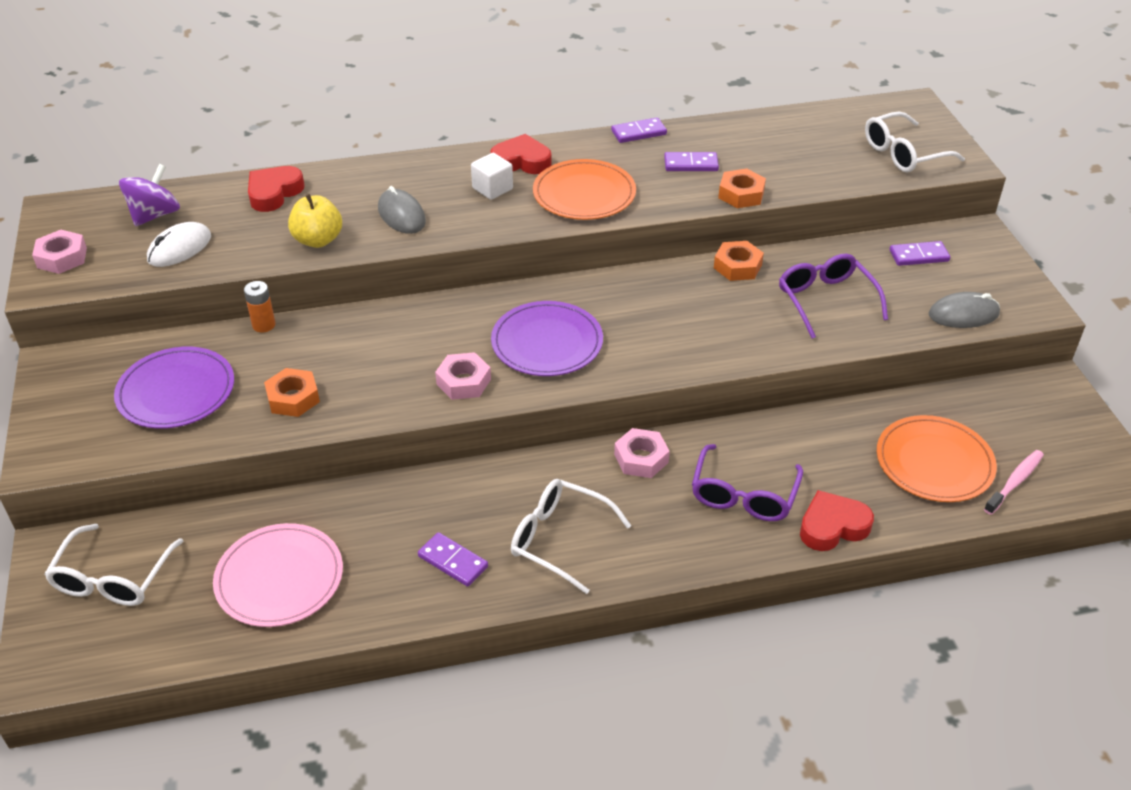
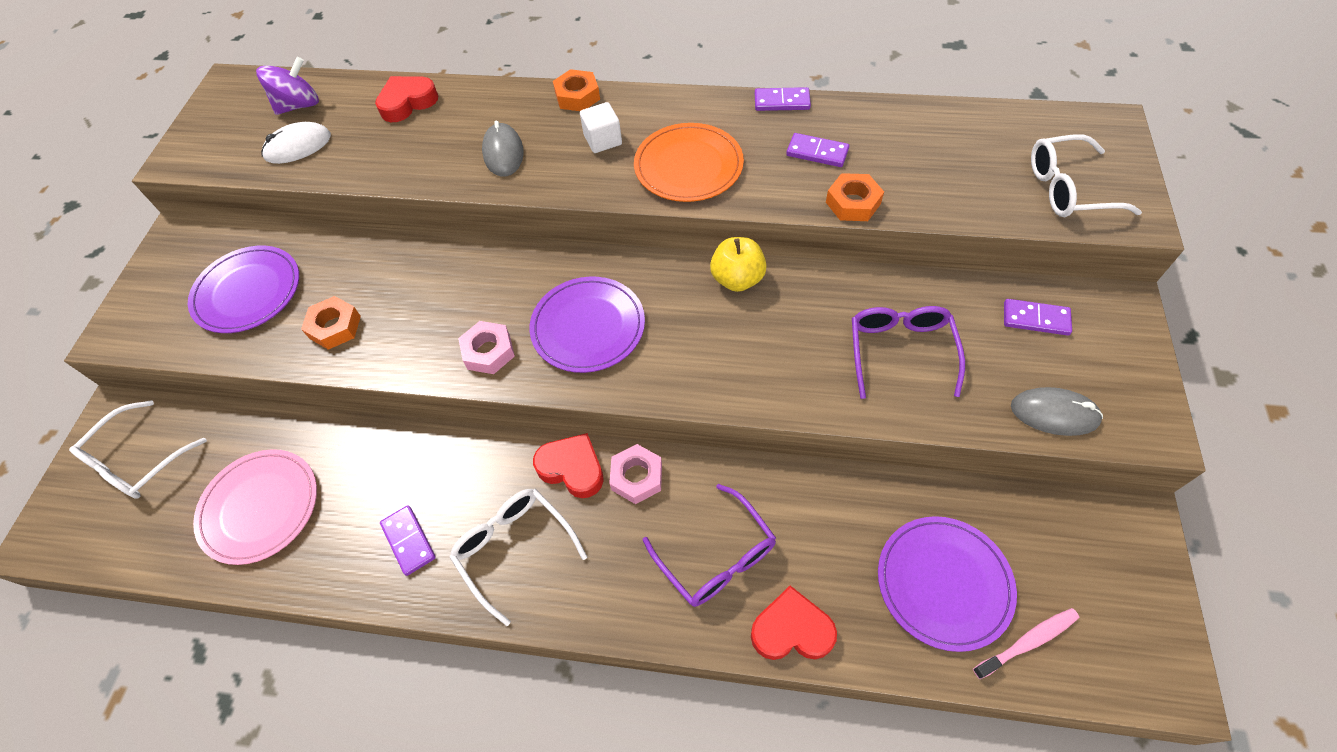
camera: 25 degrees right, 15 degrees up
pink nut [32,230,87,274] -> none
orange battery [244,281,276,332] -> none
yellow apple [288,194,342,248] -> yellow apple moved to [710,237,767,292]
red heart [491,134,552,174] -> red heart moved to [533,433,604,498]
purple glasses [692,444,803,521] -> purple glasses turned 75 degrees counterclockwise [643,484,776,607]
orange nut [714,241,764,281] -> orange nut moved to [553,69,600,111]
orange plate [877,415,997,502] -> purple plate [878,516,1017,652]

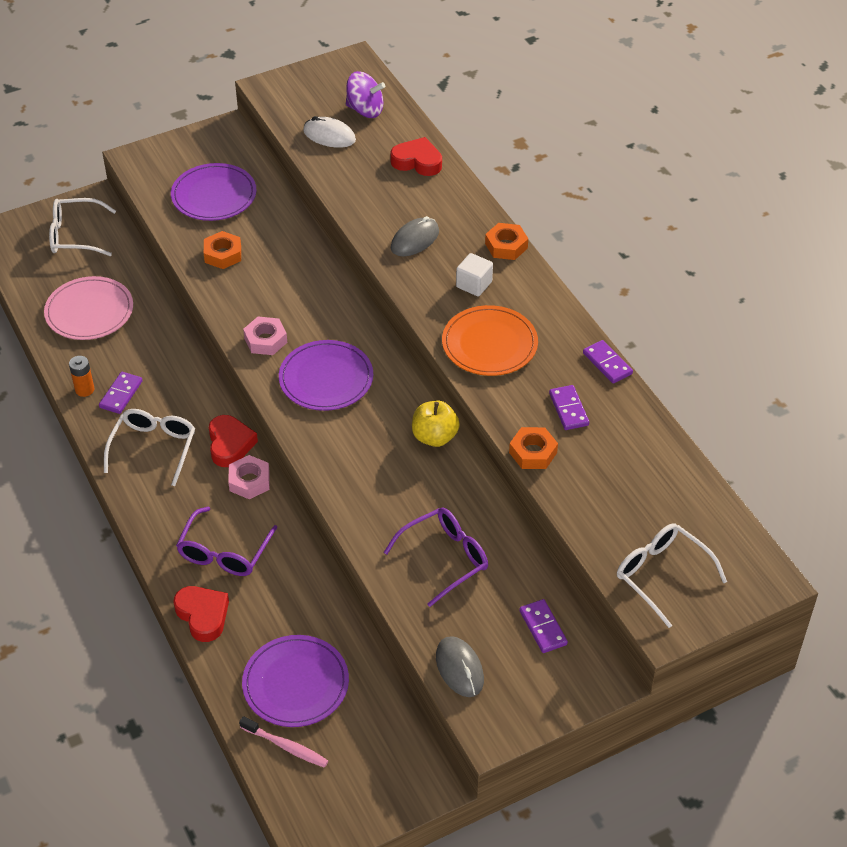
camera: 50 degrees right, 10 degrees down
none -> orange battery [69,356,94,397]

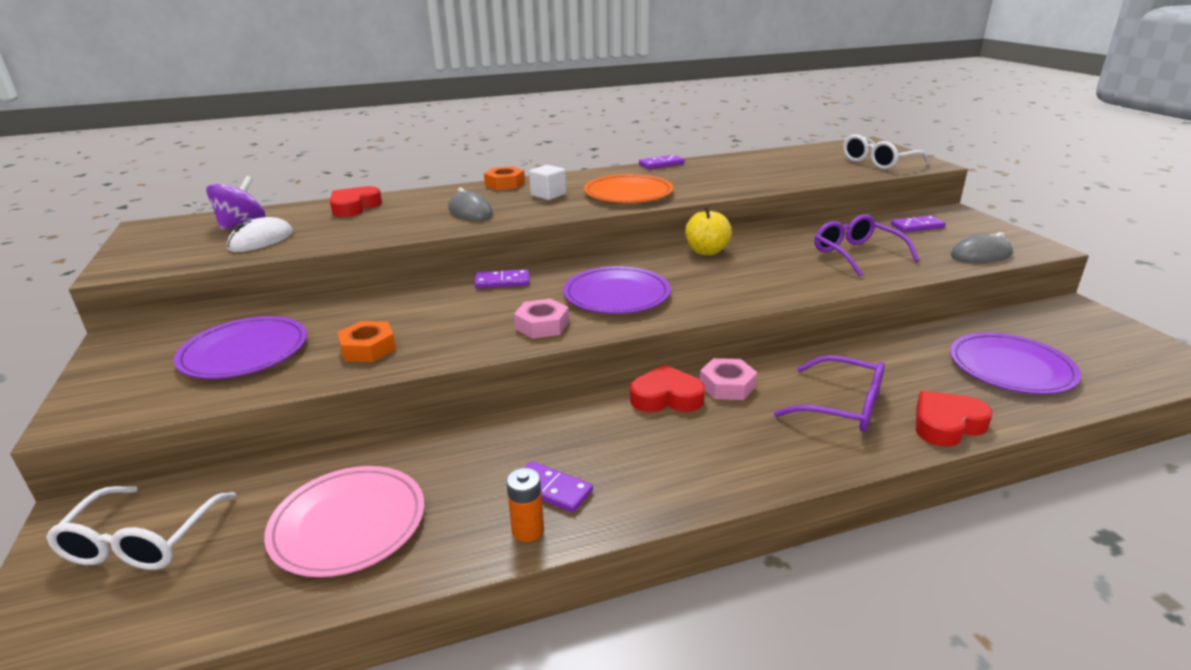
camera: 80 degrees left, 20 degrees down
white glasses [104,409,195,486] -> none
pink toothbrush [239,716,328,768] -> none
orange nut [509,427,558,469] -> none
purple domino [549,385,589,430] -> purple domino moved to [475,269,530,289]

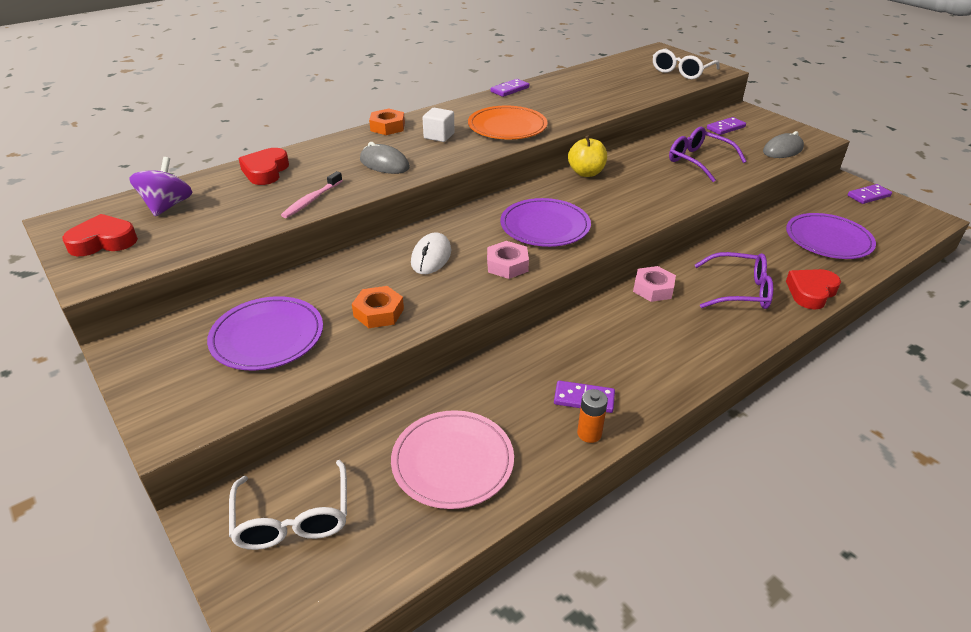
camera: 20 degrees left, 10 degrees up
white mouse [227,217,293,252] -> white mouse moved to [411,232,451,274]
purple domino [475,269,530,289] -> purple domino moved to [848,184,892,204]
red heart [630,365,705,412] -> red heart moved to [62,214,138,256]
none -> pink toothbrush [281,171,343,218]

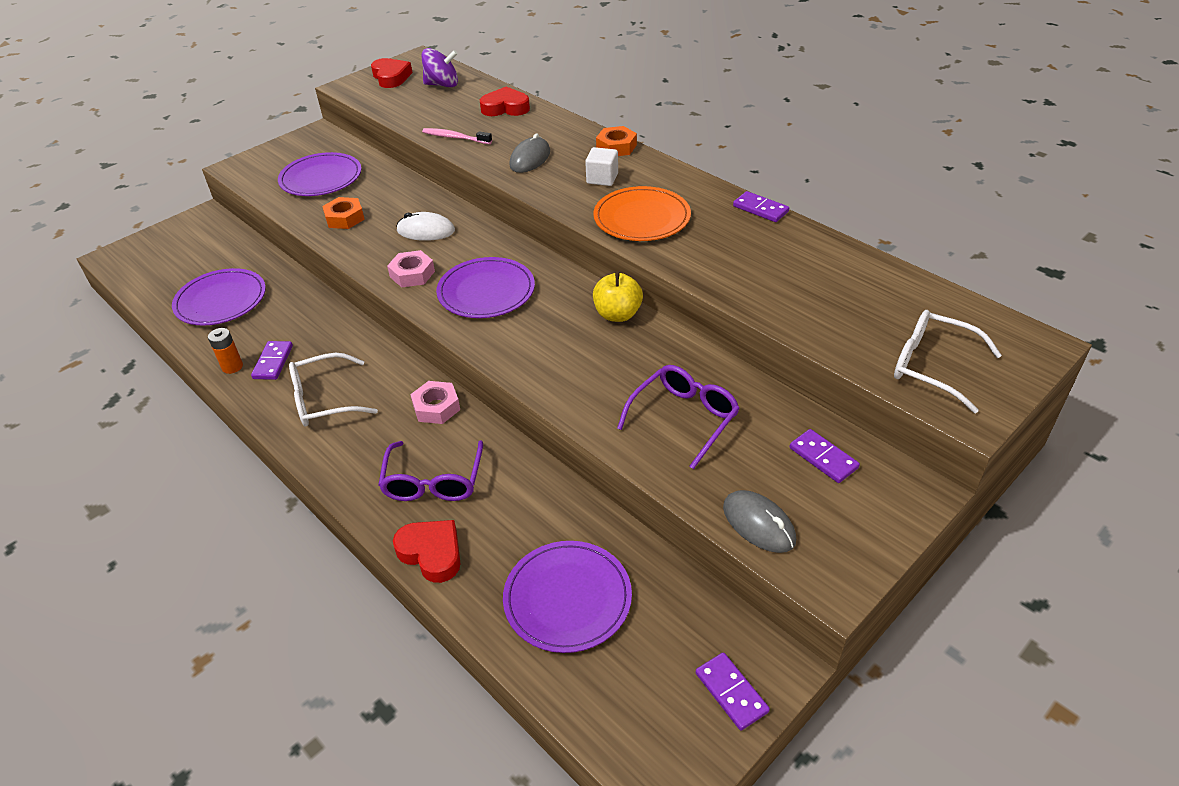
camera: 85 degrees right, 5 degrees up
white glasses [229,460,347,550] -> white glasses moved to [289,353,378,426]
pink plate [391,410,514,509] -> purple plate [172,268,266,326]

